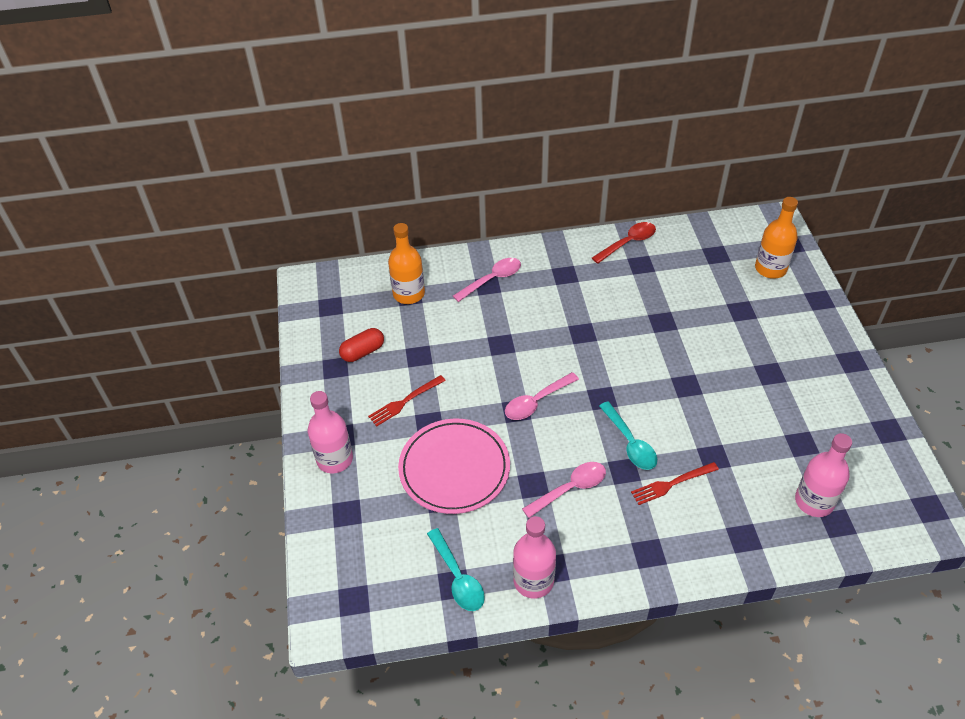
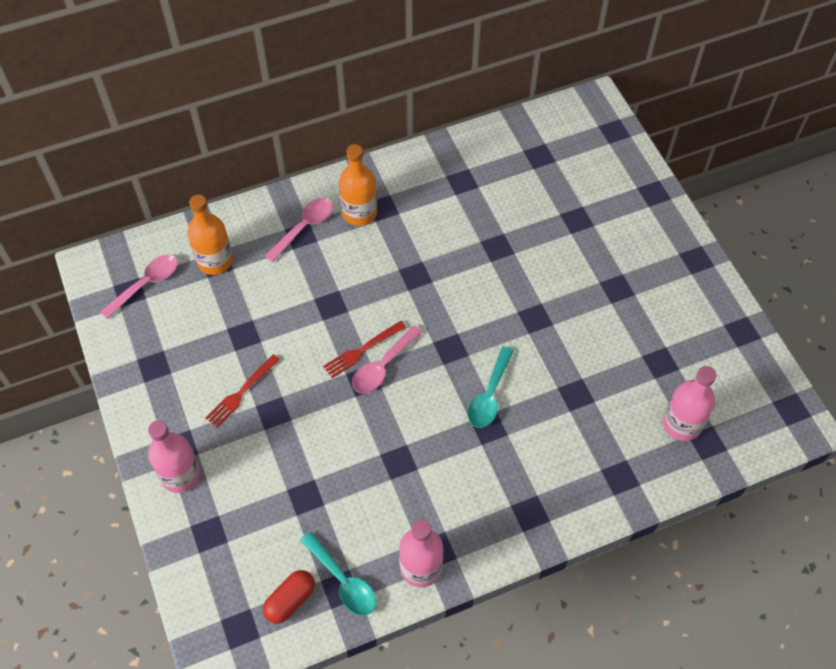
camera: 15 degrees left, 10 degrees up
red capsule [339,328,384,362] -> red capsule moved to [263,570,315,624]
pink plate [398,419,510,514] -> none
pink spoon [522,462,606,518] -> pink spoon moved to [100,255,178,319]
red spoon [592,222,656,264] -> none
turquoise spoon [599,402,657,470] -> turquoise spoon turned 60 degrees clockwise [468,346,514,428]
red fork [631,462,719,505] -> red fork moved to [323,321,406,378]
orange bottle [755,197,798,279] -> orange bottle moved to [339,144,377,226]

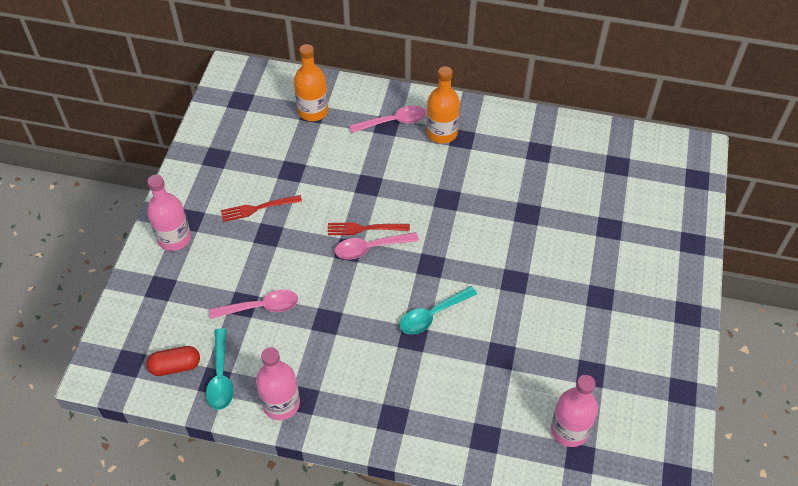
camera: 35 degrees right, 5 degrees down
pink spoon [100,255,178,319] -> pink spoon moved to [209,289,298,319]

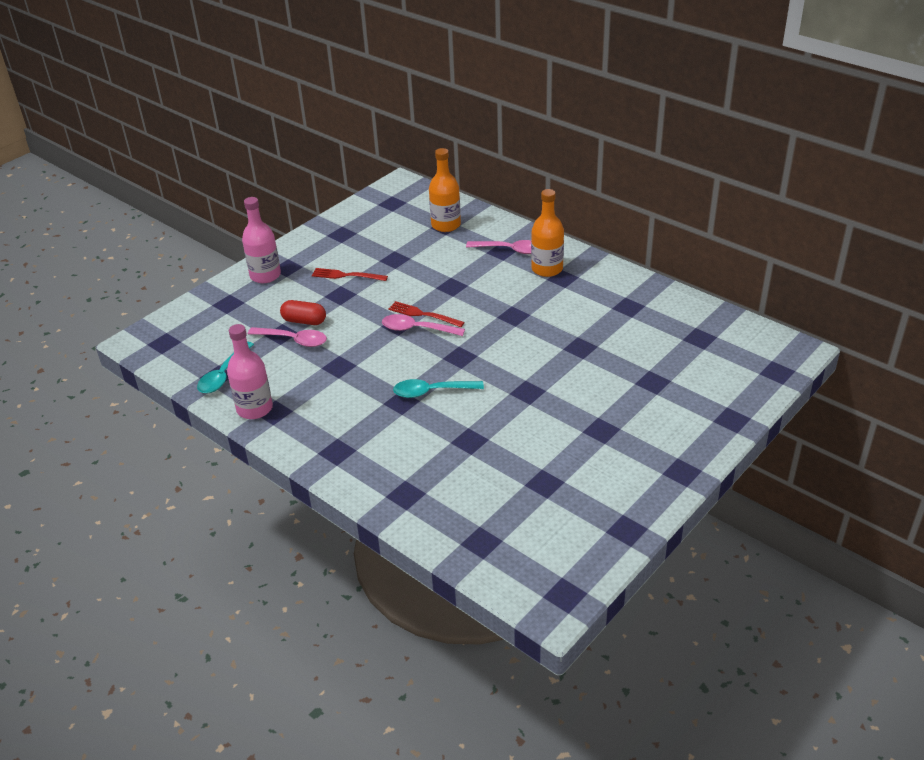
camera: 30 degrees right, 15 degrees down
red capsule [146,346,200,376] -> red capsule moved to [280,300,326,325]
pink bottle [551,375,598,447] -> none

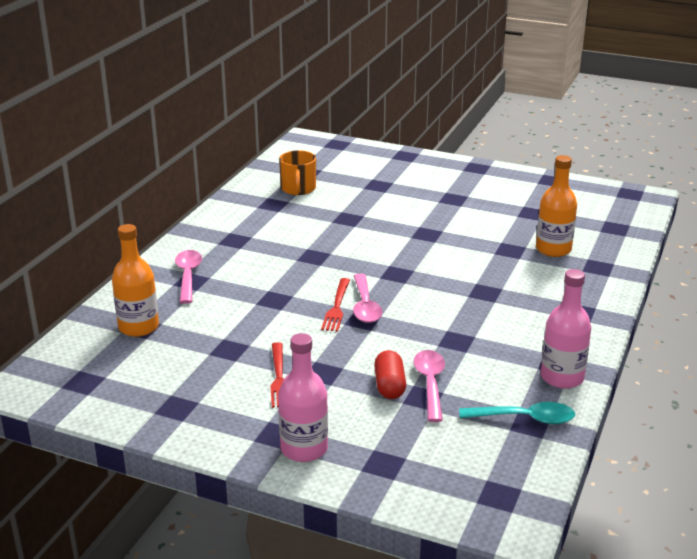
camera: 110 degrees left, 10 degrees down
turquoise spoon [393,379,484,398] -> none
orange bottle [531,189,564,277] -> orange bottle moved to [536,155,577,257]
none -> orange mug [279,150,316,195]

